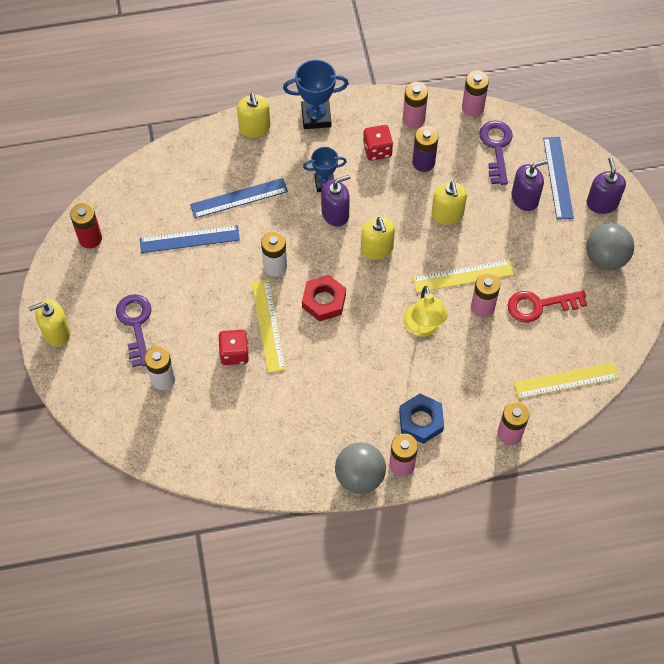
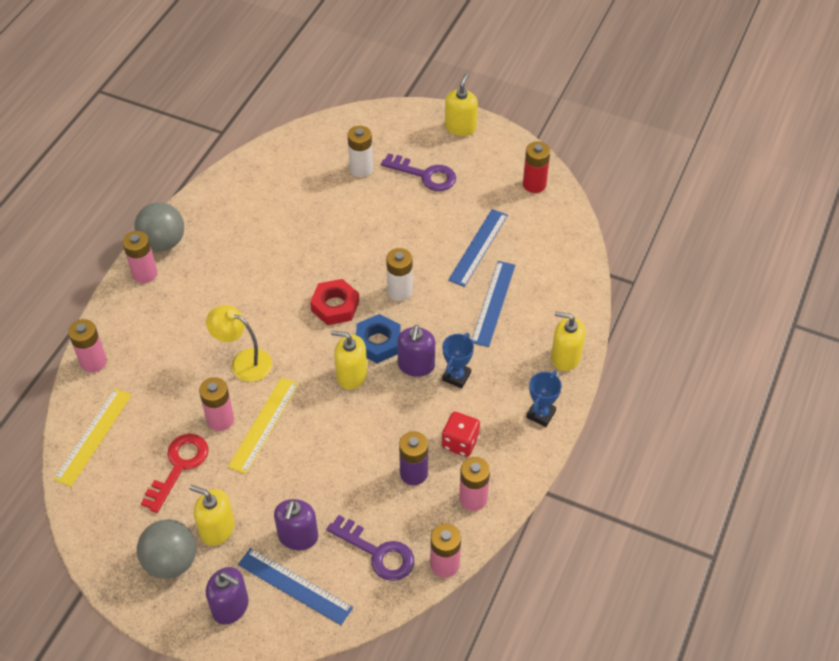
camera: 125 degrees right, 10 degrees down
red dice [218,330,249,365] -> none
yellow ruler [252,280,286,373] -> none
blue trophy [283,60,349,129] -> blue trophy [527,371,562,427], size x0.66
blue nut [399,394,444,444] -> blue nut moved to [356,314,401,363]
yellow soap dispenser [431,181,467,225] -> yellow soap dispenser moved to [189,485,235,546]

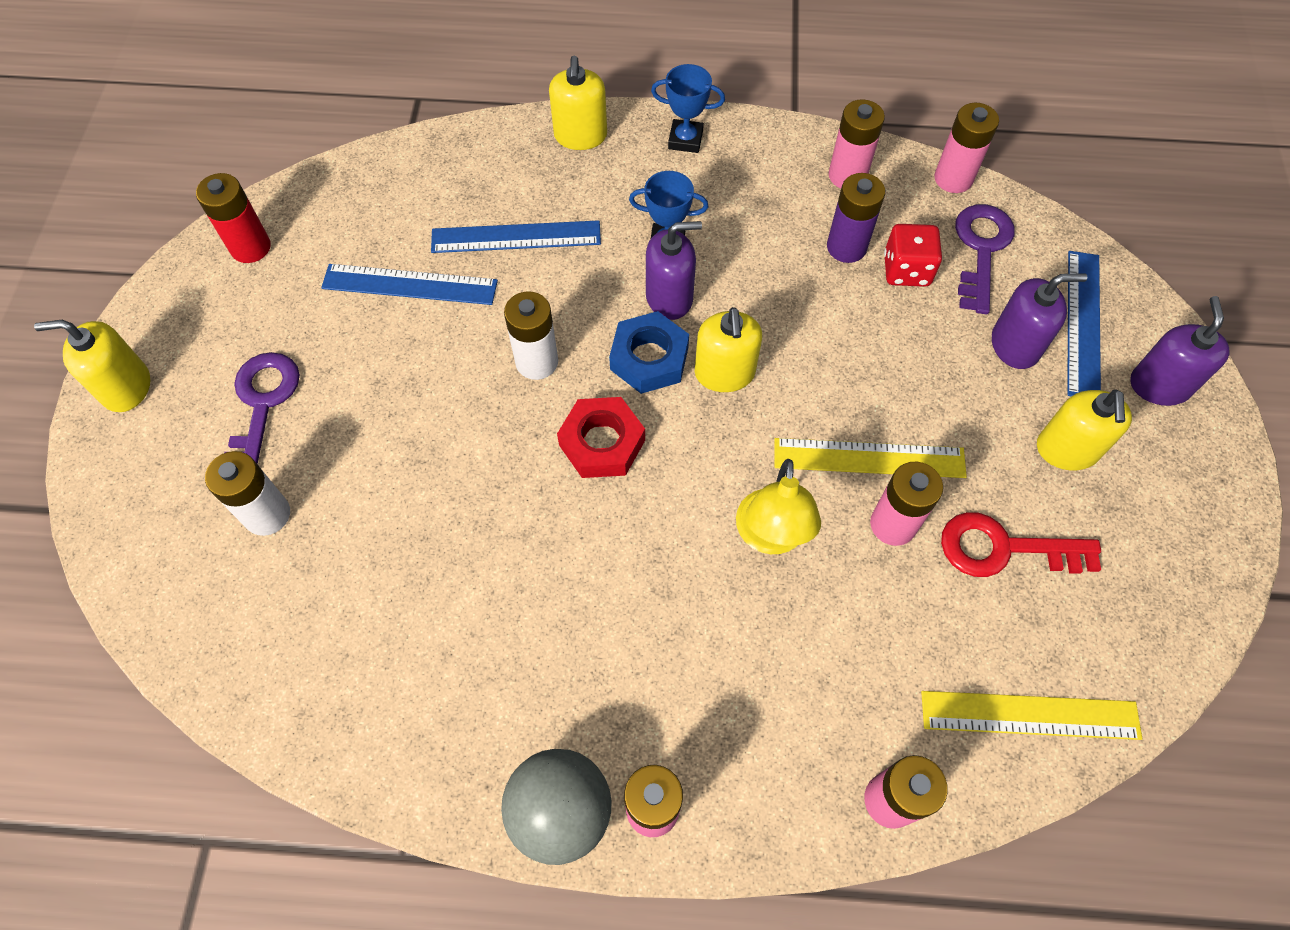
camera: 110 degrees left, 10 degrees up
grey ball [137,519,197,579] -> none
red dice [442,411,480,457] -> red dice moved to [884,224,942,287]

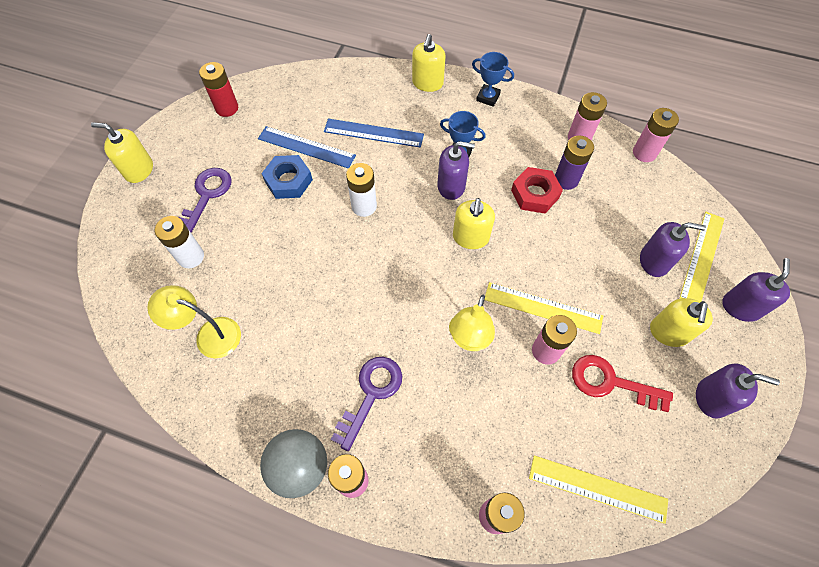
camera: 15 degrees right, 0 degrees up
red nut [557,397,645,478] -> red nut moved to [511,167,563,213]
blue nut [609,311,689,394] -> blue nut moved to [261,155,313,199]
red dice [884,224,942,287] -> none
purple key [955,204,1015,314] -> purple key moved to [331,357,402,451]
blue ruler [1067,251,1101,396] -> yellow ruler [679,212,725,302]
none -> yellow lamp [147,285,241,358]
none -> purple soap dispenser [696,363,780,419]

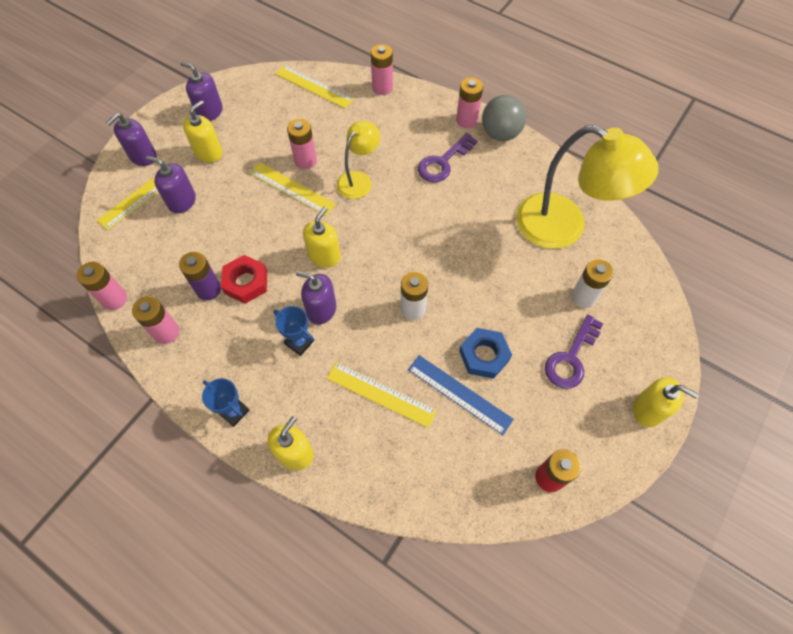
camera: 165 degrees left, 0 degrees up
yellow lamp [147,285,241,358] -> yellow lamp [516,125,659,249], size x1.87
blue ruler [324,119,424,148] -> yellow ruler [327,362,437,428]
red key [572,355,673,412] -> none

